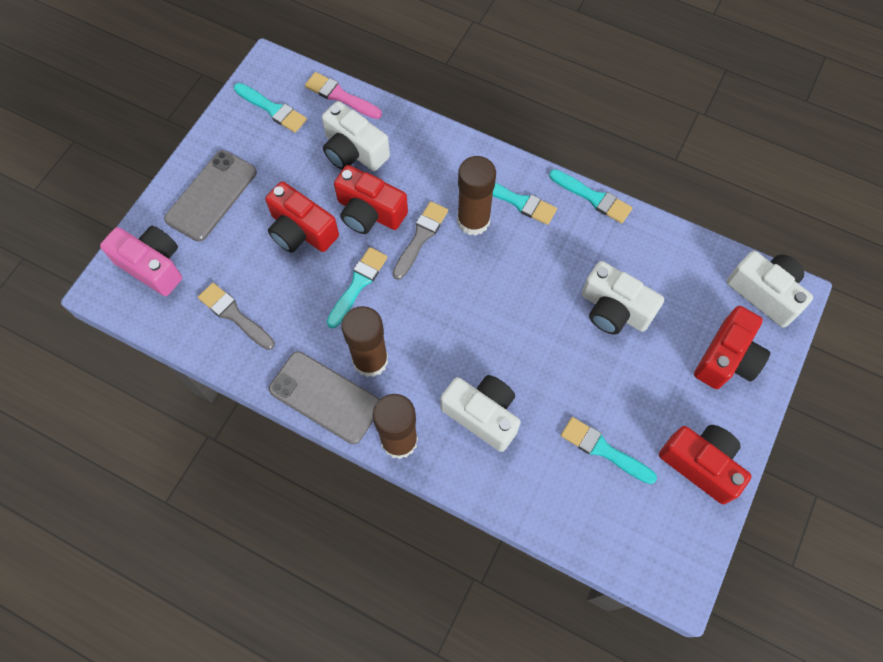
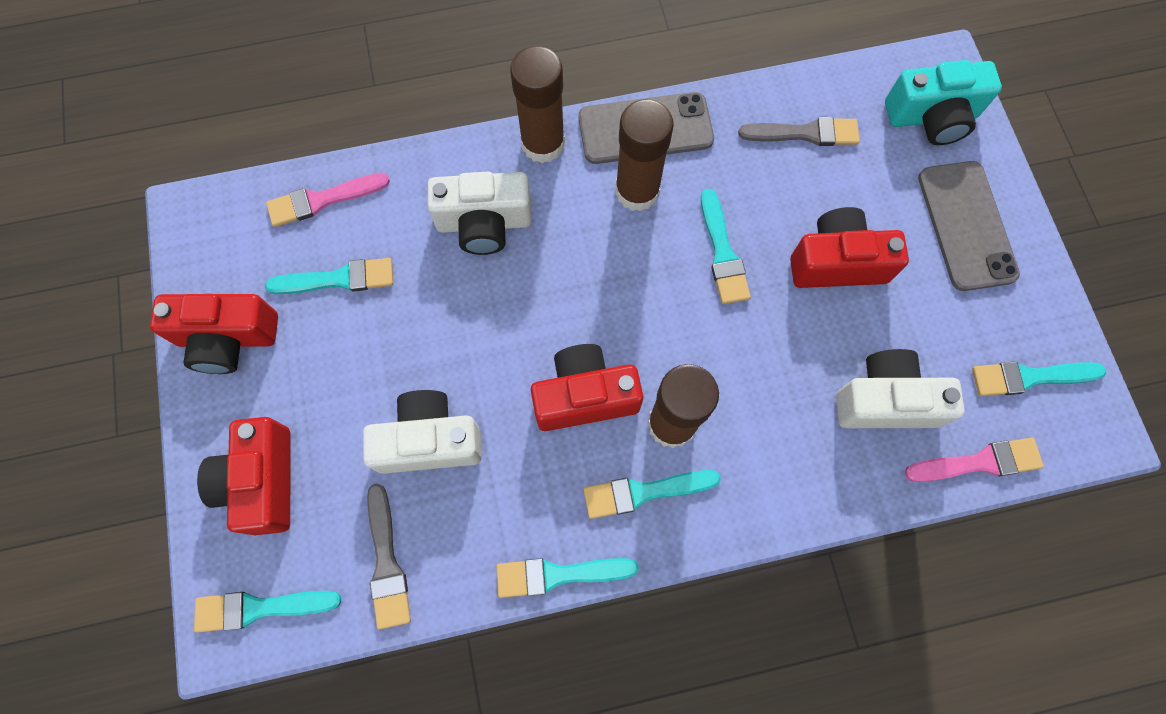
camera: 140 degrees right, 5 degrees up
pink camera [100,226,182,296] -> turquoise camera [885,60,1002,145]
red camera [334,165,408,234] -> red camera moved to [531,344,643,431]
grey brush [392,201,448,280] -> grey brush moved to [367,484,411,630]
white camera [727,251,813,328] -> turquoise brush [194,591,341,633]
none -> pink brush [266,173,390,227]

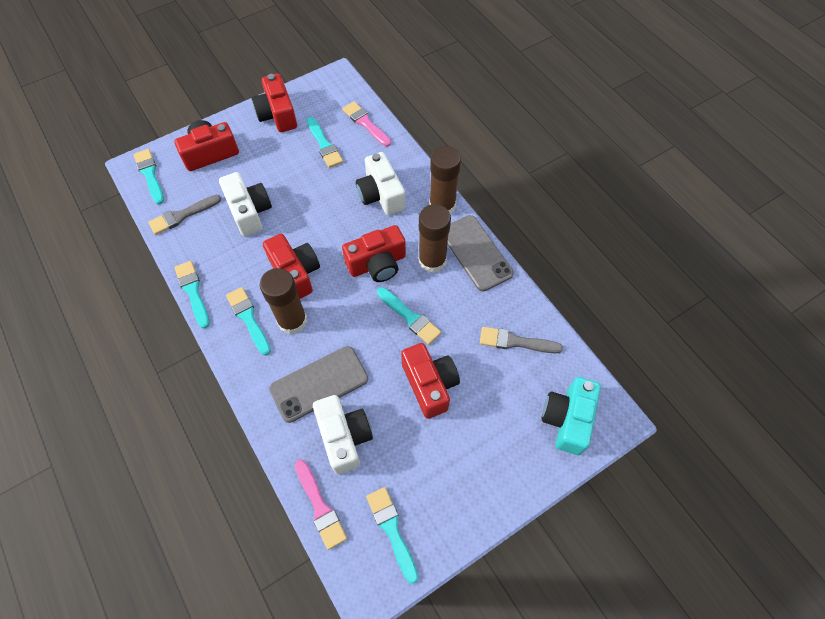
camera: 70 degrees right, 10 degrees down
turquoise brush [701,188,751,304] -> turquoise brush turned 105 degrees counterclockwise [377,287,441,345]
grey brush [738,117,860,146] -> grey brush turned 120 degrees clockwise [480,327,563,354]
turquoise camera [885,60,1002,145] -> turquoise camera turned 45 degrees clockwise [542,377,601,455]
grey phone [918,161,1020,291] -> grey phone moved to [269,346,368,423]
none -> red camera [342,225,406,282]

